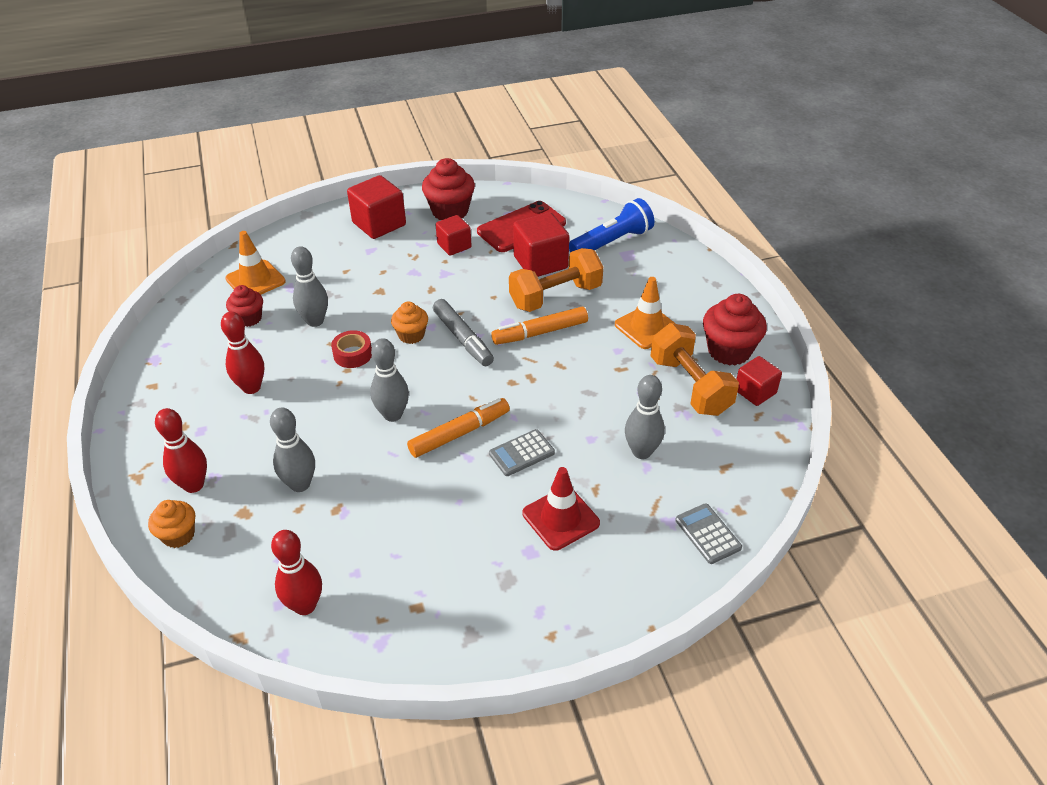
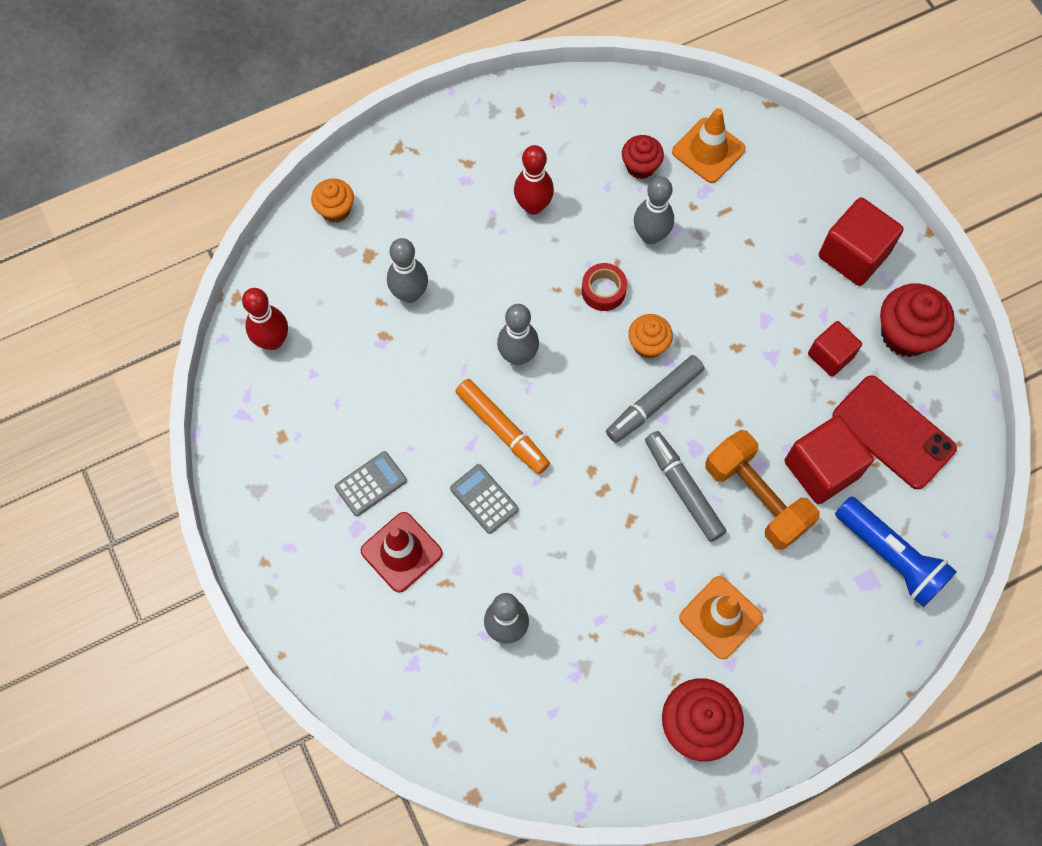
camera: 80 degrees right, 25 degrees up
red bowling pin [155,408,207,493] -> none
orange marker [491,307,588,345] -> grey marker [645,431,726,542]
orange dumbbell [650,323,739,416] -> none
grey calculator [675,503,742,564] -> grey calculator moved to [335,451,407,516]
red cube [736,356,782,406] -> none

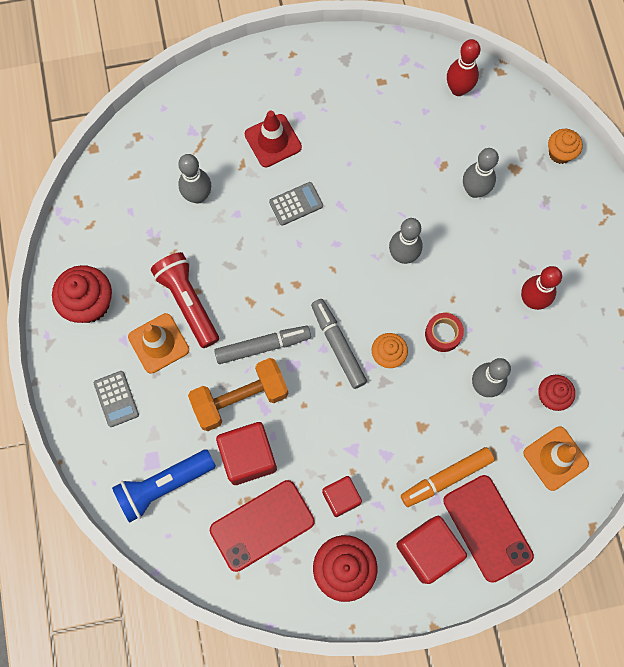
camera: 105 degrees right, 5 degrees up
grey calculator [335,451,407,516] -> grey calculator moved to [94,371,139,427]
orange marker [455,379,550,474] -> orange marker moved to [401,447,494,507]
none -> red flashlight [151,252,219,348]
none -> red phone [443,475,534,583]

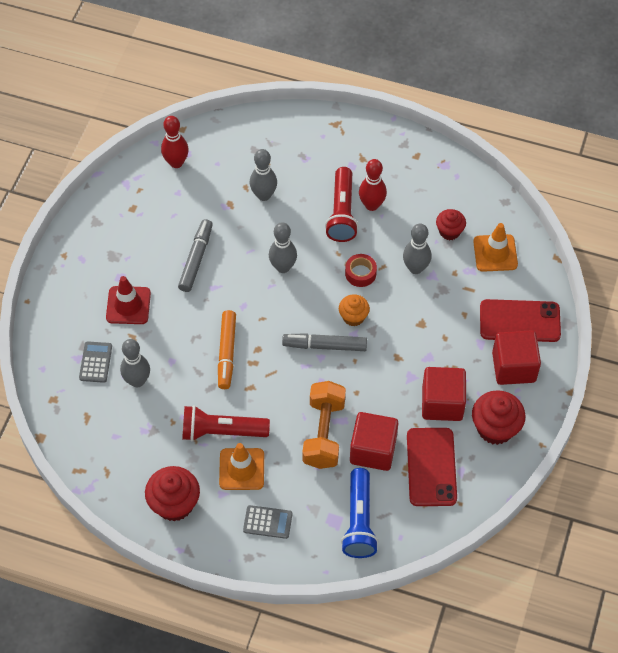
camera: 60 degrees left, 15 degrees down
grey marker [214,326,311,364] -> grey marker moved to [178,219,213,292]
grey calculator [269,182,323,226] -> grey calculator moved to [79,341,112,383]
red cube [322,476,362,517] -> red cube [422,367,466,421], size x1.60
orange marker [401,447,494,507] -> orange marker moved to [218,310,236,389]
orange cupcake [548,129,583,164] -> none
none -> red flashlight [325,167,358,242]

